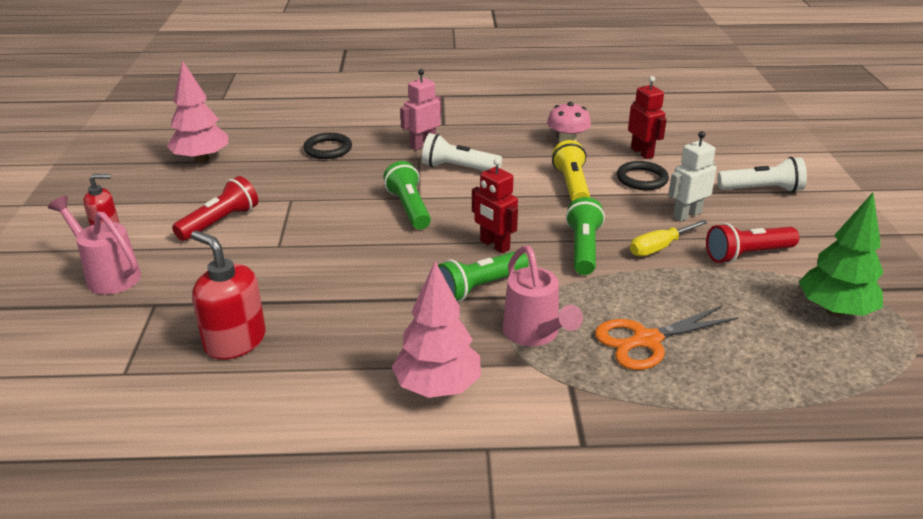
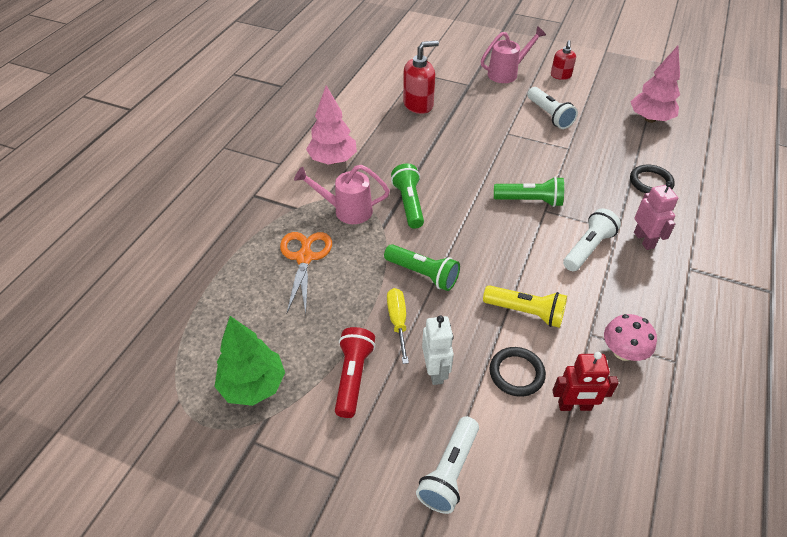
camera: 115 degrees right, 15 degrees up
red flashlight [172,176,258,241] -> white flashlight [527,87,578,129]
red robot [472,158,518,253] -> none

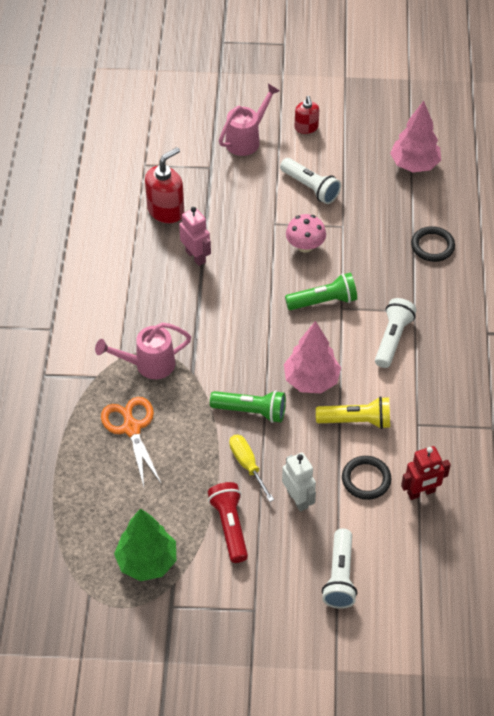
camera: 20 degrees left, 5 degrees up
pink tree [306,85,357,165] -> pink tree moved to [284,321,341,393]
green flashlight [391,163,424,229] -> none
pink mushroom [604,314,657,361] -> pink mushroom moved to [286,214,326,253]
pink robot [634,181,678,250] -> pink robot moved to [179,207,211,266]

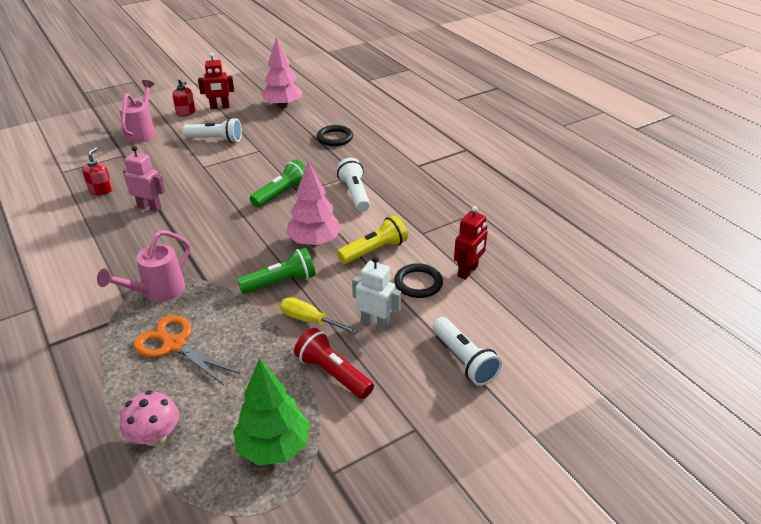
camera: 35 degrees left, 15 degrees down
red soap dispenser [145,147,184,224] -> red soap dispenser [82,147,113,195], size x0.61
pink mushroom [286,214,326,253] -> pink mushroom moved to [120,391,179,446]
none -> red robot [198,53,234,109]

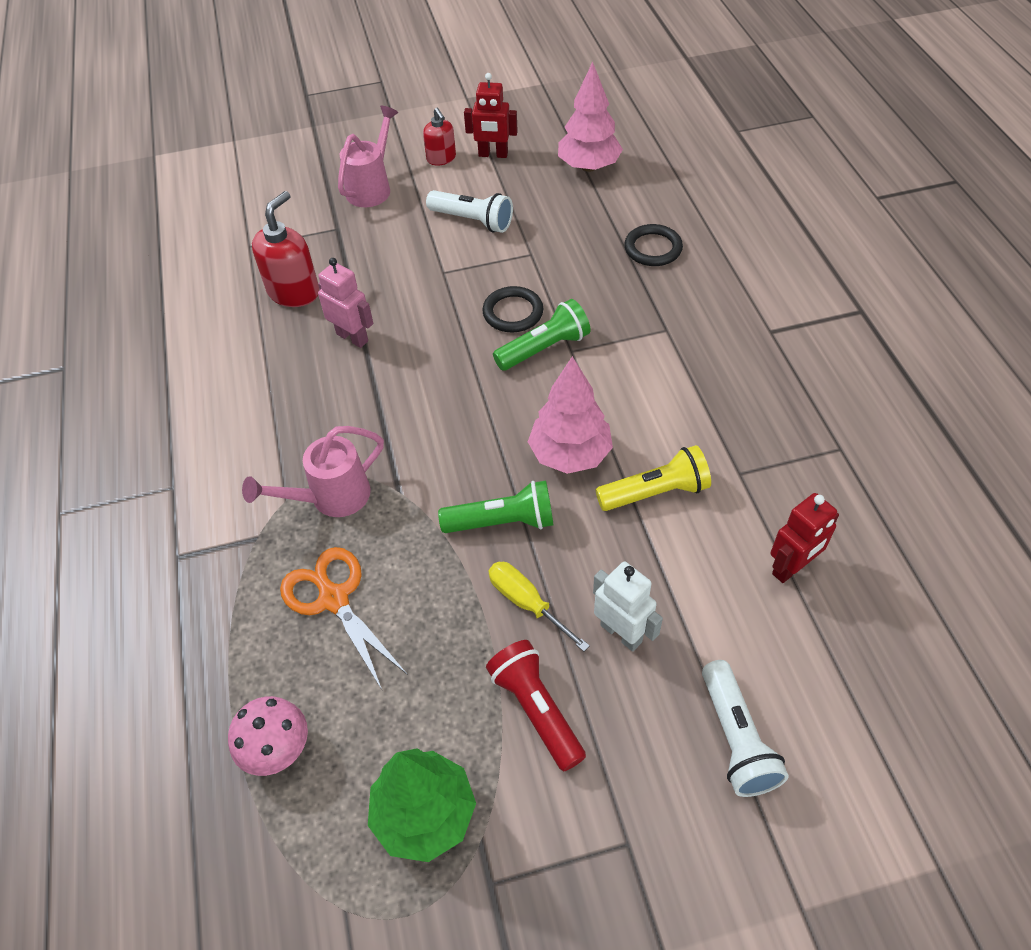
camera: 20 degrees right, 15 degrees up
red soap dispenser [82,147,113,195] -> red soap dispenser [252,191,319,307], size x1.63
white flashlight [337,158,370,212] -> none
black ring [394,263,443,298] -> black ring moved to [482,286,543,332]

